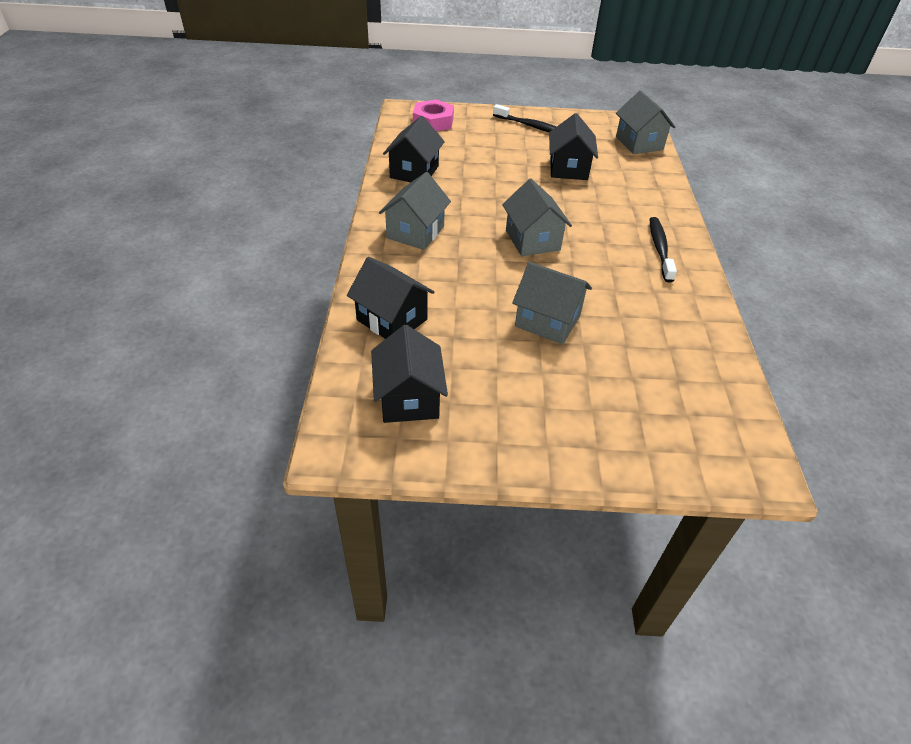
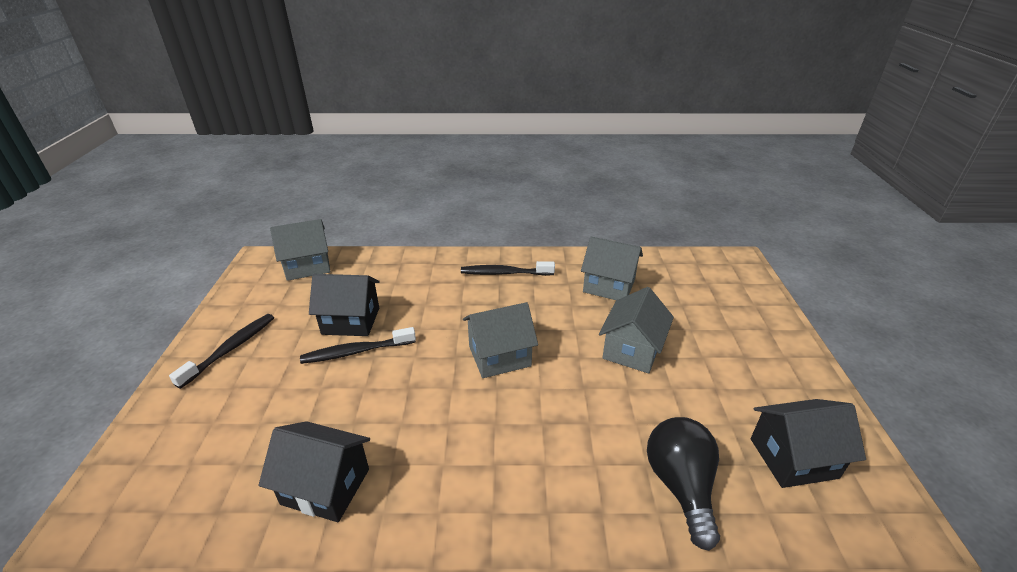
camera: 90 degrees left, 10 degrees down
black house [347,257,434,339] -> black light bulb [647,417,720,551]
grey house [379,172,451,250] -> grey house moved to [581,237,643,300]
pink nut [413,99,454,131] -> none
none -> black toothbrush [300,327,416,364]

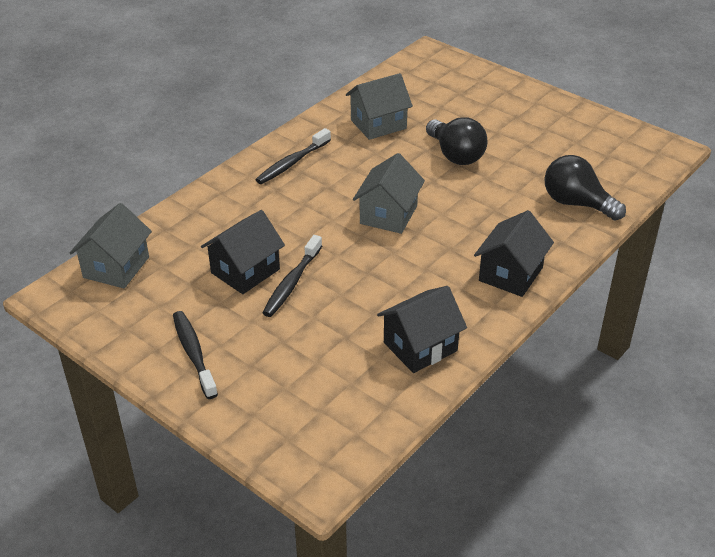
camera: 50 degrees left, 5 degrees up
grey house [599,287,674,374] -> black light bulb [426,117,487,165]
black house [751,399,866,488] -> black house moved to [474,210,554,297]

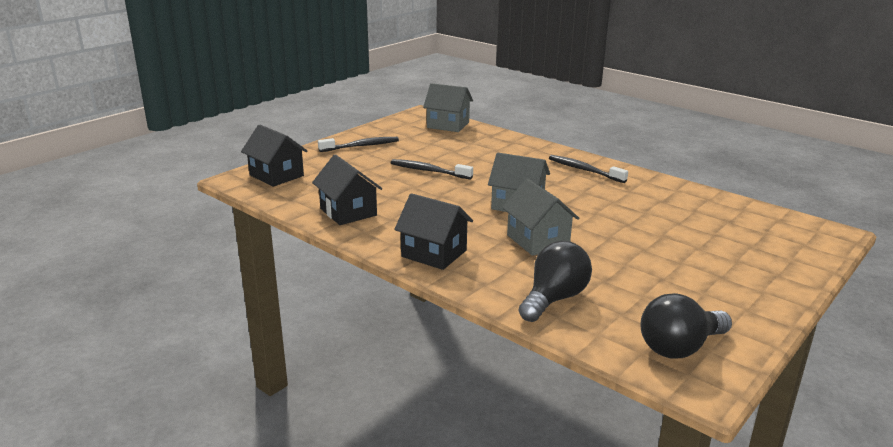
camera: 90 degrees right, 15 degrees down
black house [201,210,285,294] -> black house moved to [241,124,307,187]
grey house [346,73,413,140] -> grey house moved to [502,179,579,256]
black light bulb [426,117,487,165] -> black light bulb moved to [640,293,732,358]

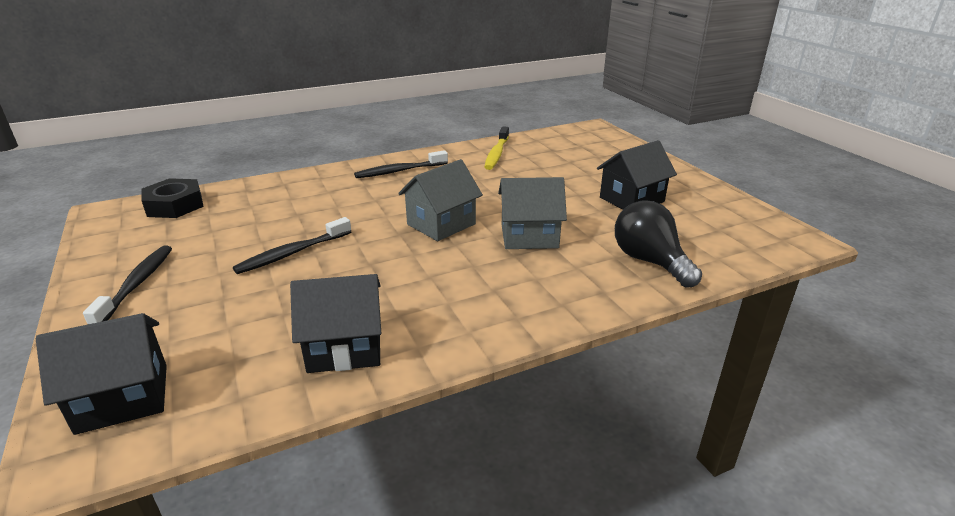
camera: 65 degrees left, 5 degrees up
black house [394,193,473,270] -> black house moved to [597,140,677,209]
grey house [423,83,473,132] -> black nut [142,178,204,218]
black light bulb [640,293,732,358] -> none
none -> yellow toothbrush [484,126,509,170]

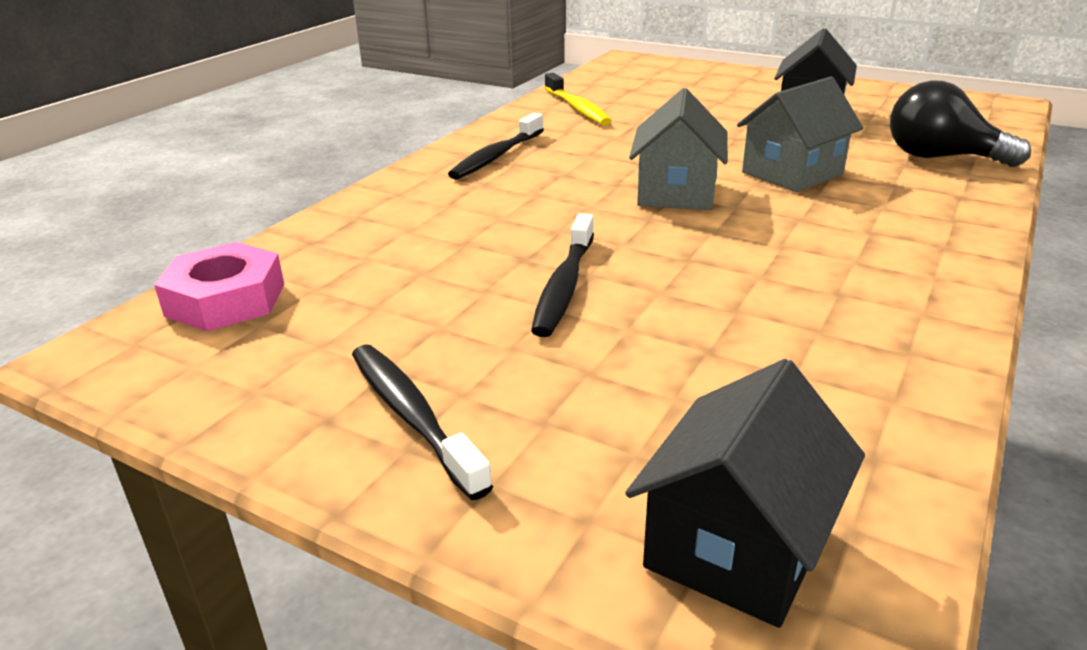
camera: 35 degrees left, 0 degrees up
black nut [142,178,204,218] -> pink nut [154,242,284,331]
black house [290,274,381,373] -> none

